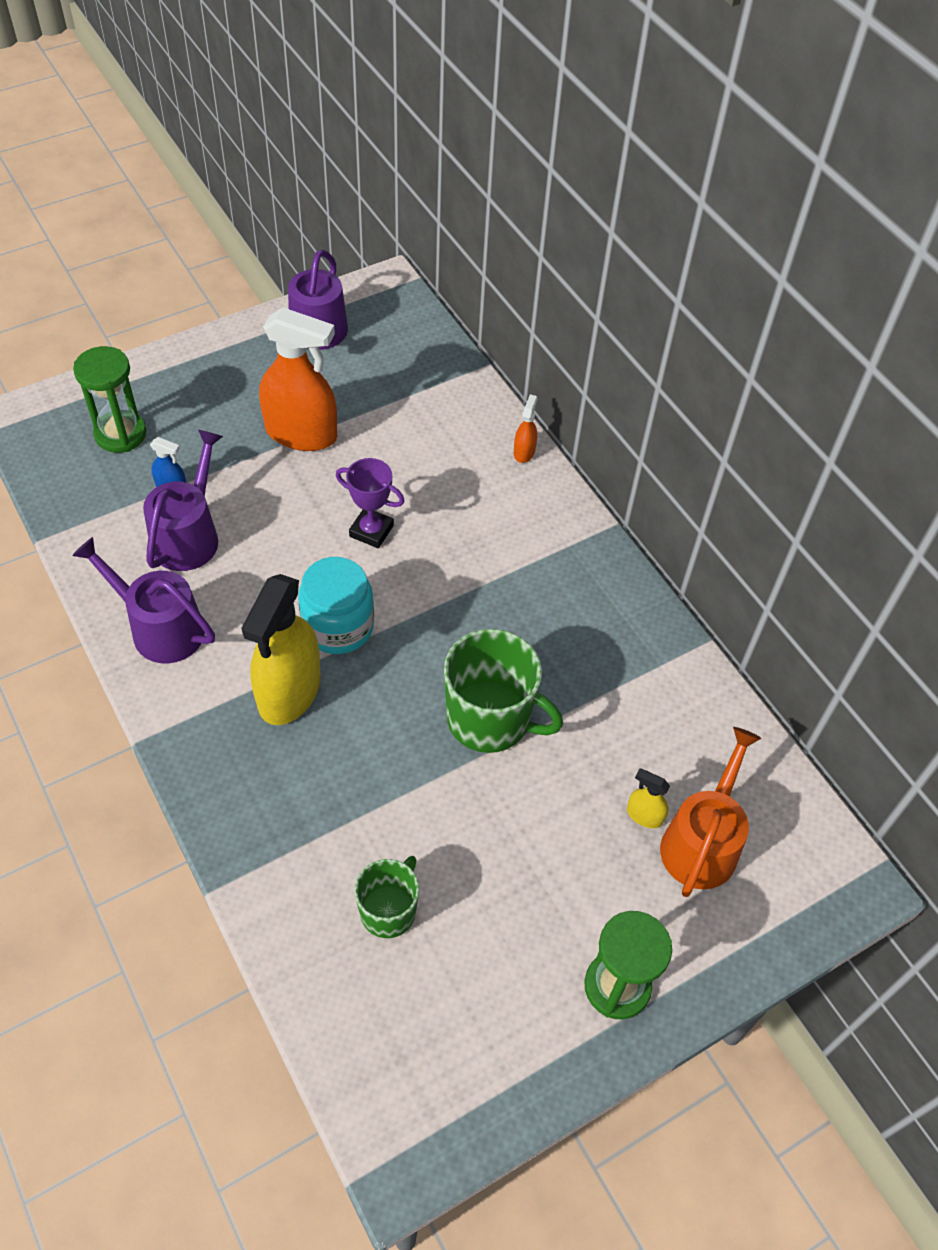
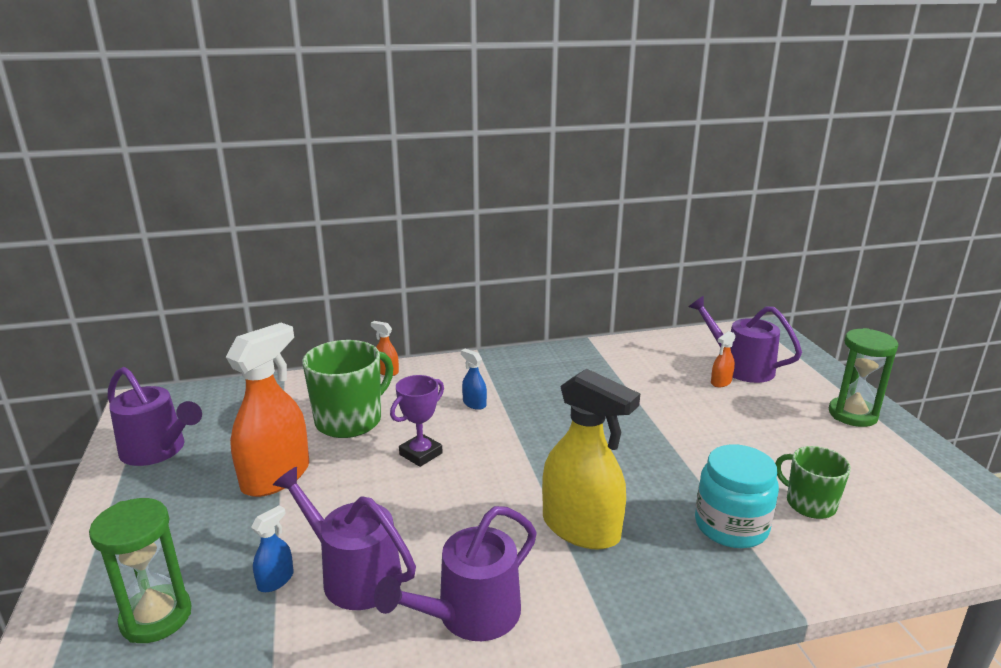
camera: 70 degrees left, 30 degrees down
turquoise jar [298,557,374,654] -> turquoise jar moved to [695,445,779,548]
green mug [444,629,563,753] -> green mug moved to [302,340,393,438]
yellow spray bottle [627,768,670,828] -> orange spray bottle [711,331,736,387]
orange watering can [660,727,761,897] -> purple watering can [689,295,802,383]
none -> blue spray bottle [461,349,487,410]

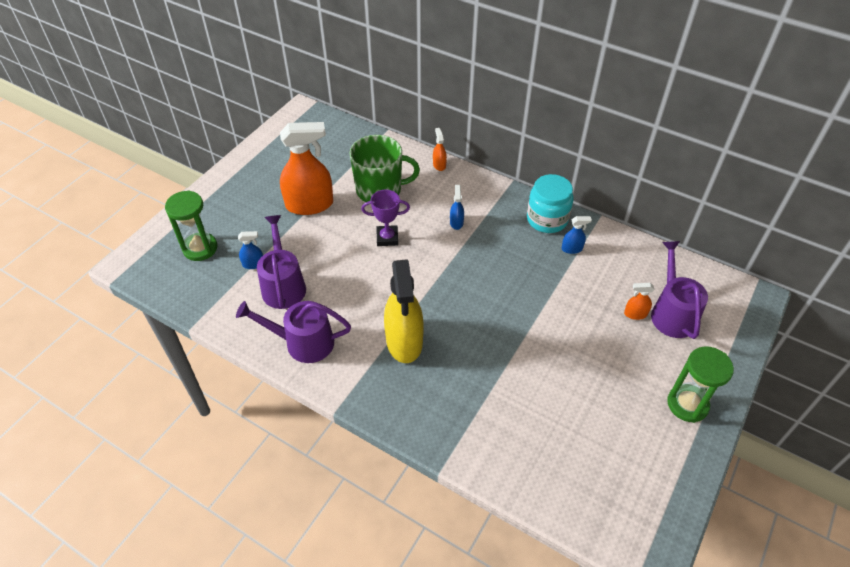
camera: 45 degrees right, 25 degrees up
purple watering can [107,367,202,466] -> none
turquoise jar [695,445,779,548] -> turquoise jar moved to [527,174,574,233]
green mug [775,446,851,519] -> none
none -> blue spray bottle [562,216,592,254]

